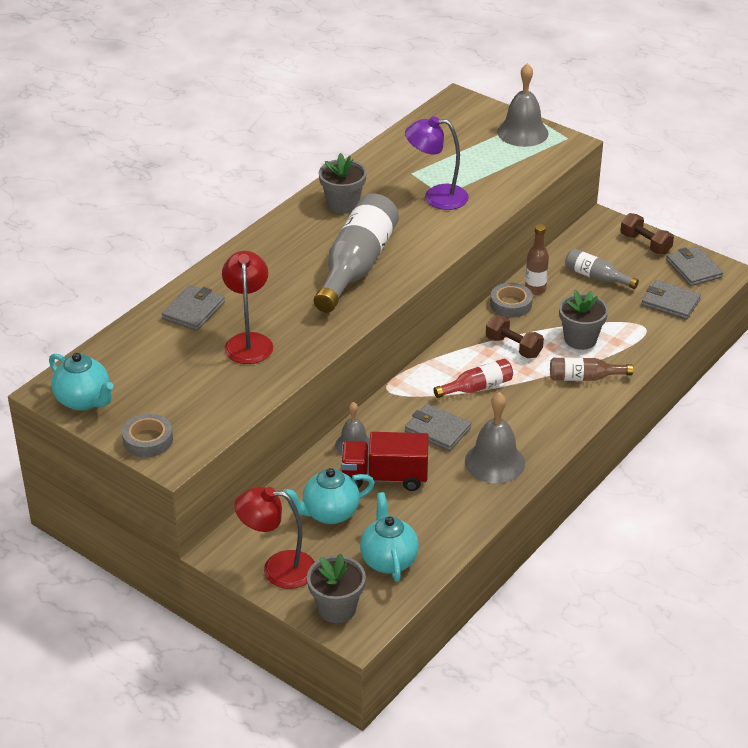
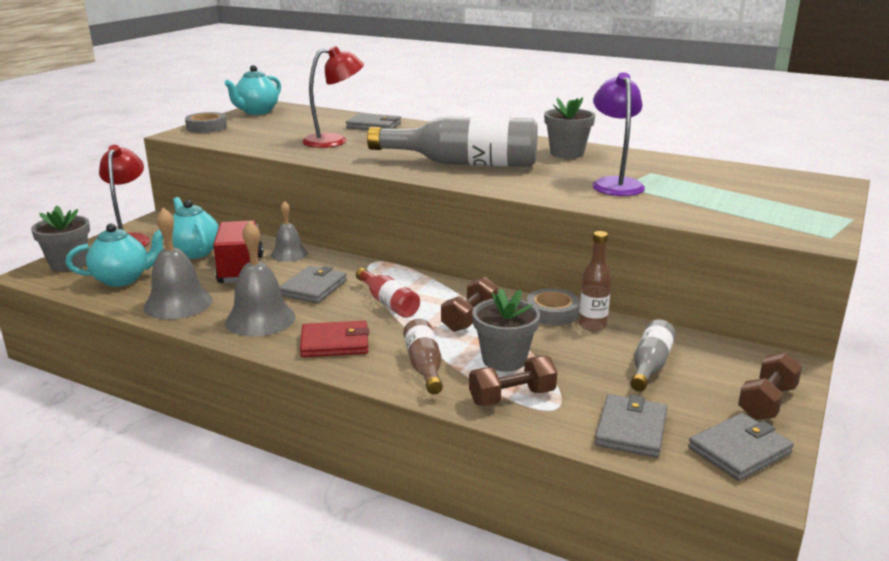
camera: 80 degrees right, 15 degrees down
grey bell [497,63,549,147] -> grey bell moved to [144,208,213,319]
none -> red wallet [300,321,369,357]
none -> brown dumbbell [469,356,557,406]

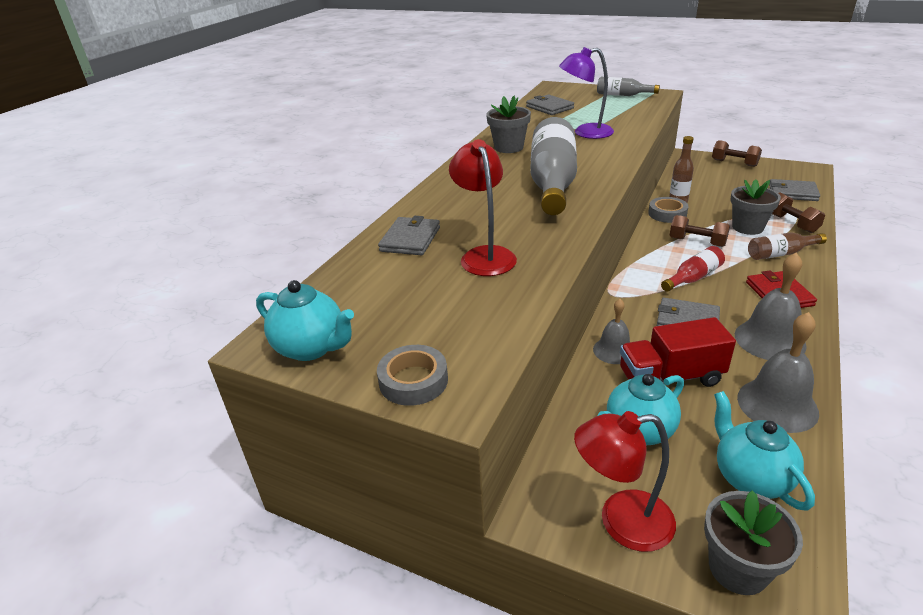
camera: 90 degrees left, 10 degrees up
grey bottle [631,319,676,391] -> grey bottle moved to [597,77,660,96]
grey wallet [688,413,794,481] -> grey wallet moved to [526,94,574,115]

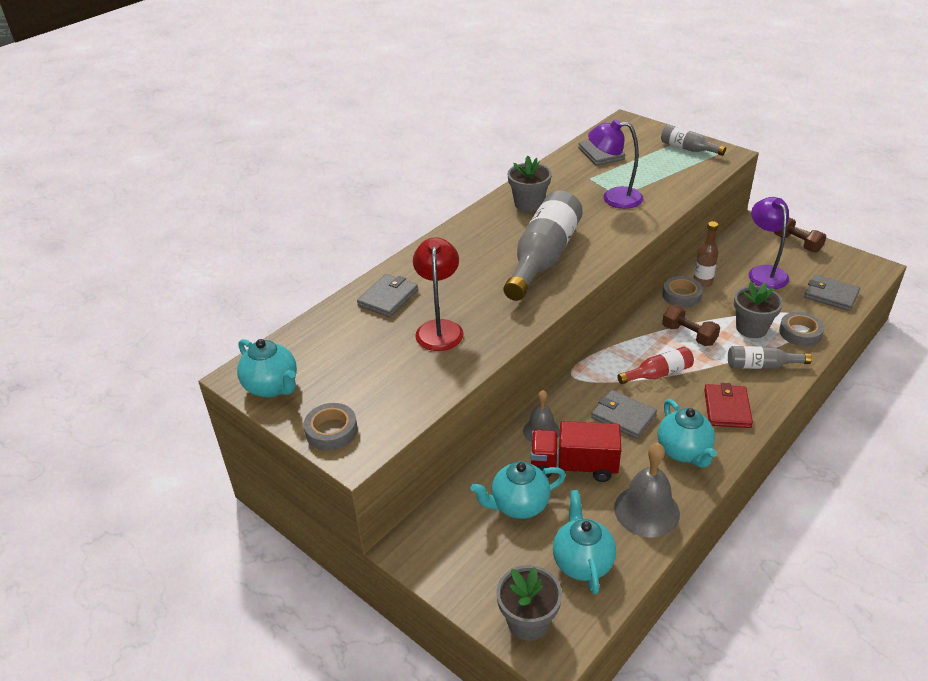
camera: 15 degrees right, 5 degrees up
red lamp [574,411,676,552] -> none
grey bell [735,253,807,360] -> turquoise teapot [657,399,717,468]
brown bottle [748,232,827,260] -> grey bottle [728,346,812,369]
brown dumbbell [772,192,825,233] -> grey tape [779,312,824,346]
none -> purple lamp [749,197,789,289]

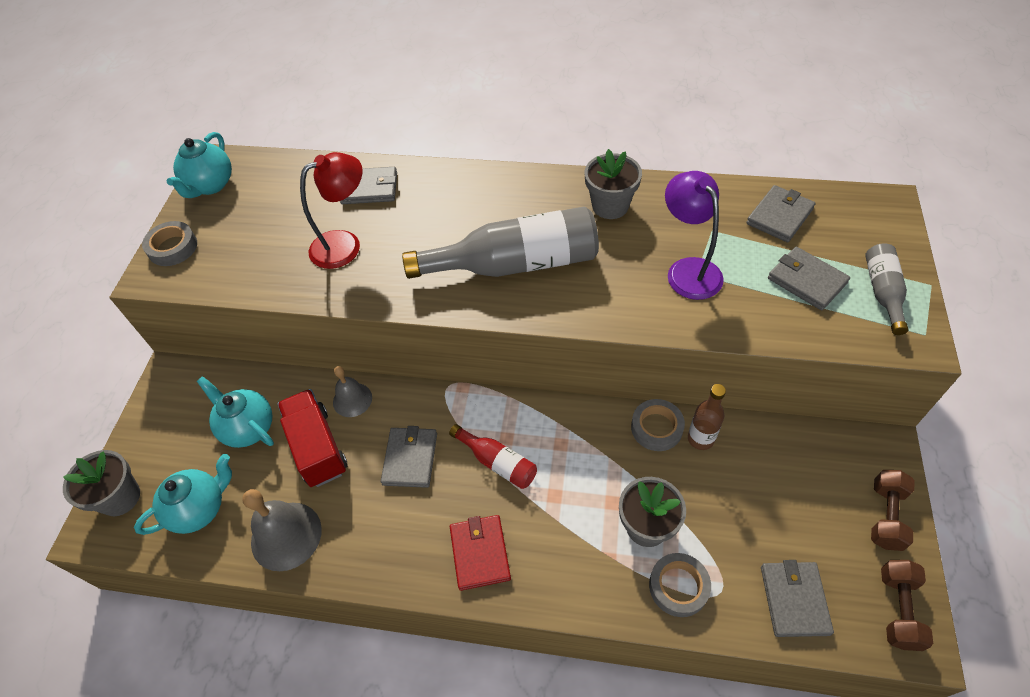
camera: 60 degrees right, 15 degrees up
turquoise teapot [657,399,717,468] -> none
brown dumbbell [662,305,720,346] -> brown dumbbell moved to [881,560,933,651]
red wallet [704,383,753,428] -> red wallet turned 75 degrees counterclockwise [450,515,511,591]
grey bottle [728,346,812,369] -> none
purple lamp [749,197,789,289] -> none
none -> grey wallet [768,247,850,310]

